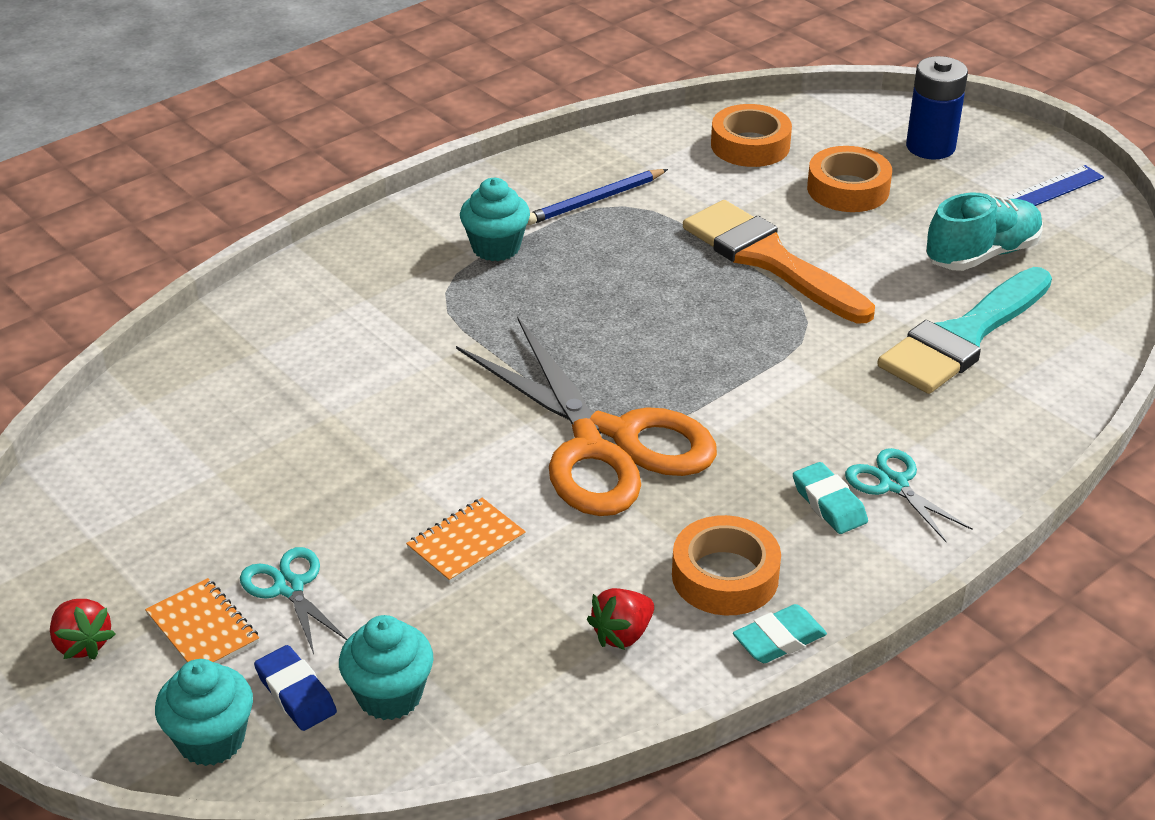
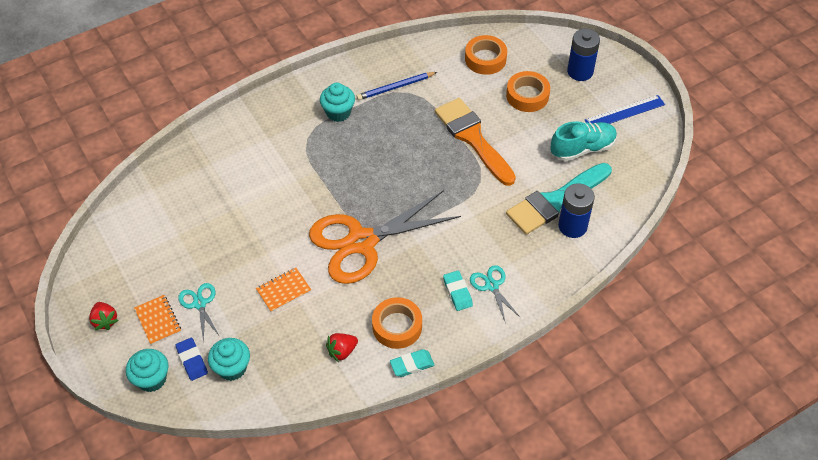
camera: 10 degrees right, 15 degrees up
orange scissors [456,316,717,516] -> orange scissors turned 90 degrees clockwise [309,190,461,284]
none -> blue battery [558,183,595,238]

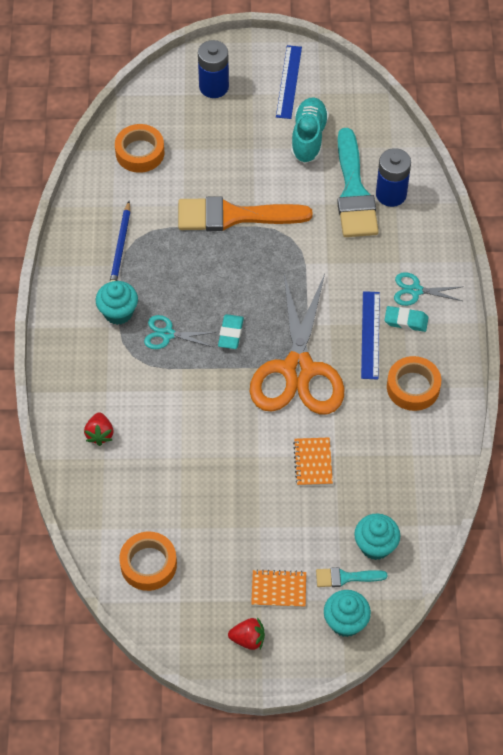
camera: 60 degrees left, 5 degrees up
blue eraser [175,338,208,381] -> turquoise brush [316,567,387,587]
turquoise scissors [178,283,220,343] -> turquoise scissors moved to [144,315,217,349]
red strawberry [326,333,358,362] -> red strawberry moved to [84,412,114,446]
turquoise eraser [390,349,434,377] -> turquoise eraser moved to [218,314,244,349]
orange tape [506,71,550,112] -> orange tape moved to [119,532,177,591]
none -> blue ruler [361,291,380,379]

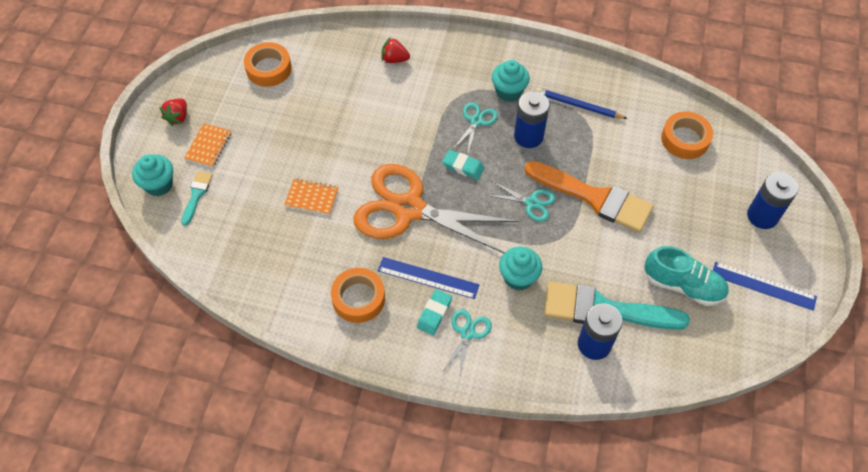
camera: 105 degrees right, 0 degrees up
orange brush [178,196,312,231] -> orange brush turned 105 degrees clockwise [525,161,654,233]
turquoise cupcake [354,513,400,560] -> turquoise cupcake moved to [499,247,542,290]
none -> turquoise scissors [487,181,555,222]
none -> blue battery [514,91,550,148]

